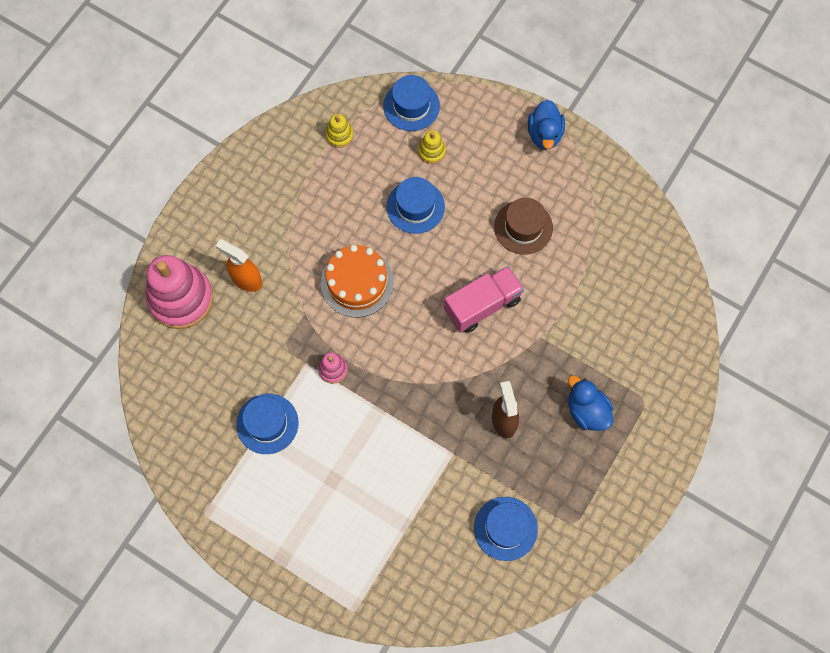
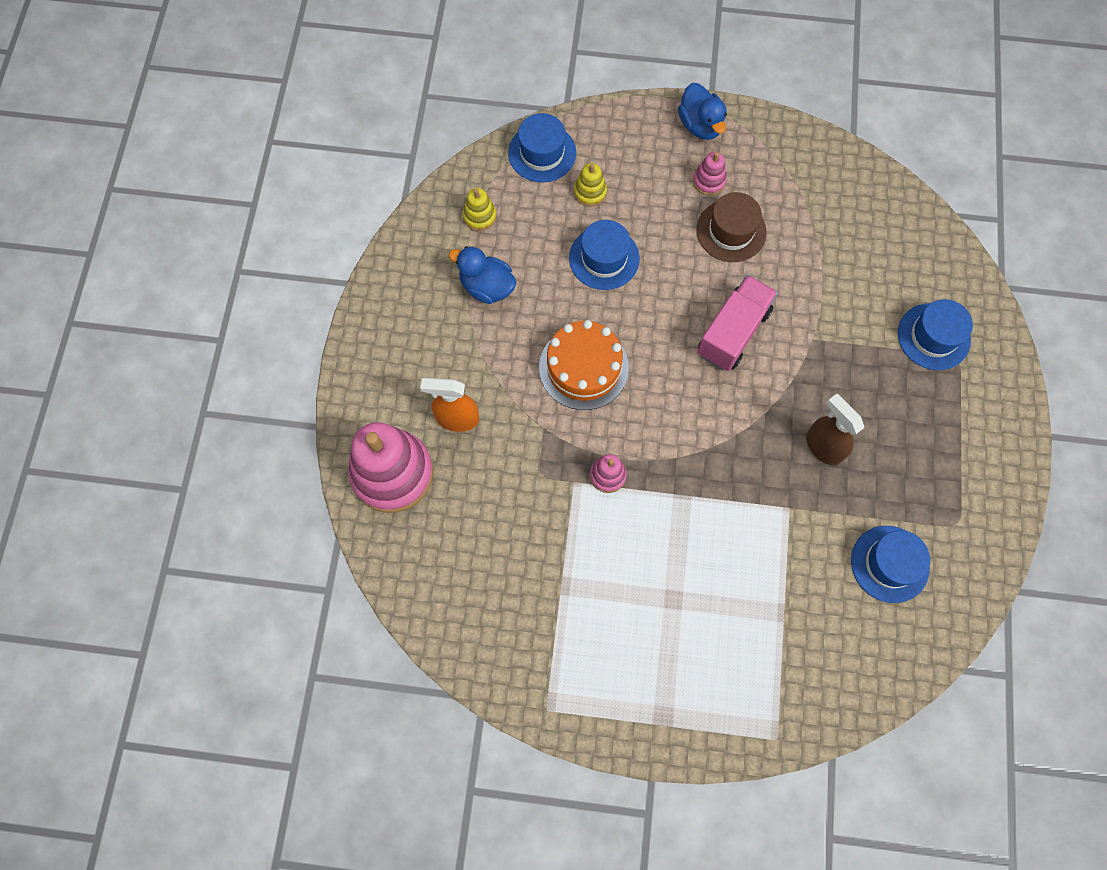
camera: 25 degrees left, 0 degrees up
blue hat [236,394,299,454] -> blue hat moved to [898,299,973,370]
blue duck [568,375,613,431] -> blue duck moved to [449,246,516,304]
none -> pink stacking toy [693,152,727,195]

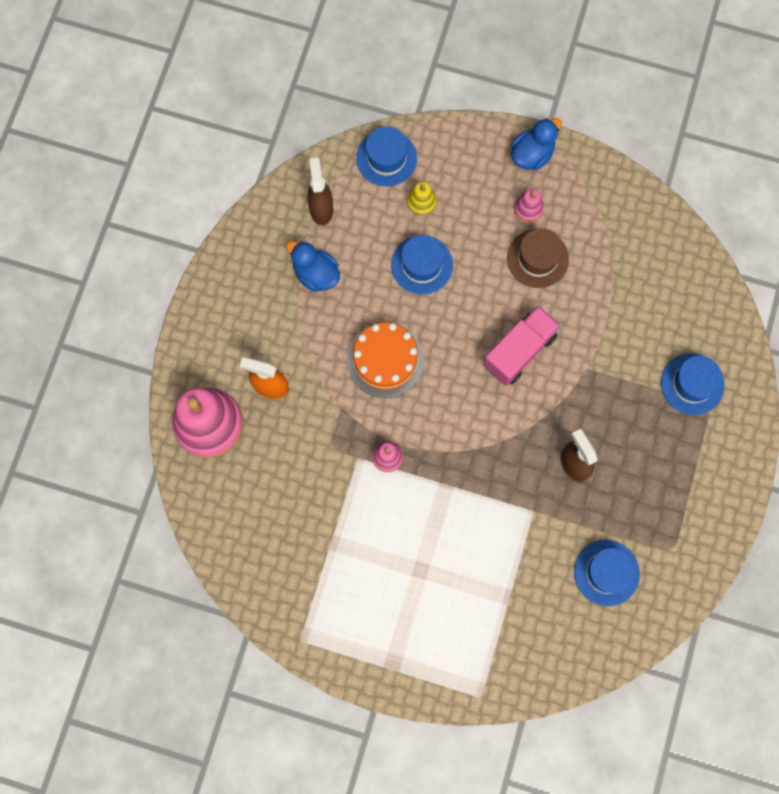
camera: 10 degrees right, 5 degrees up
yellow stacking toy [463,188,496,231] -> brown spray bottle [308,158,333,225]
blue duck [678,83,727,140] -> blue duck turned 120 degrees counterclockwise [511,118,562,170]

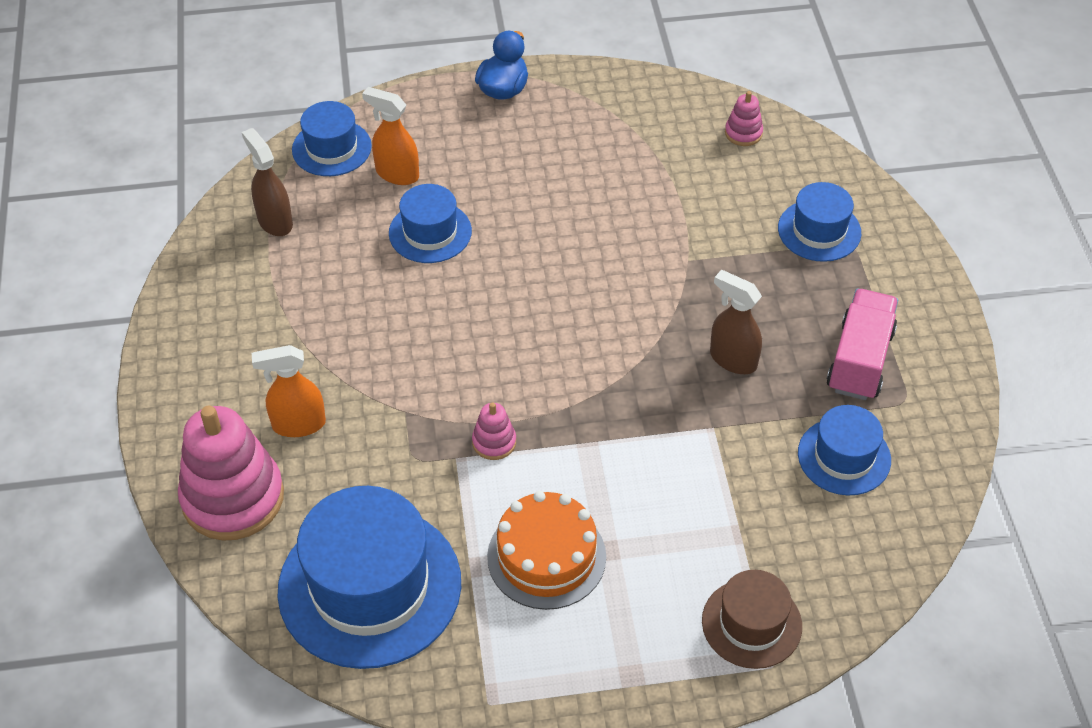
camera: 25 degrees left, 25 degrees down
blue duck [286,241,340,292] -> none
orange cake [347,322,424,398] -> orange cake moved to [487,491,606,610]
yellow stacking toy [407,181,437,216] -> orange spray bottle [362,87,419,185]
pink truck [483,305,561,386] -> pink truck moved to [827,289,899,400]
brown hat [507,228,569,288] -> brown hat moved to [702,570,802,669]
pink stacking toy [514,188,544,223] -> pink stacking toy moved to [725,91,763,146]
none -> blue hat [278,486,461,669]

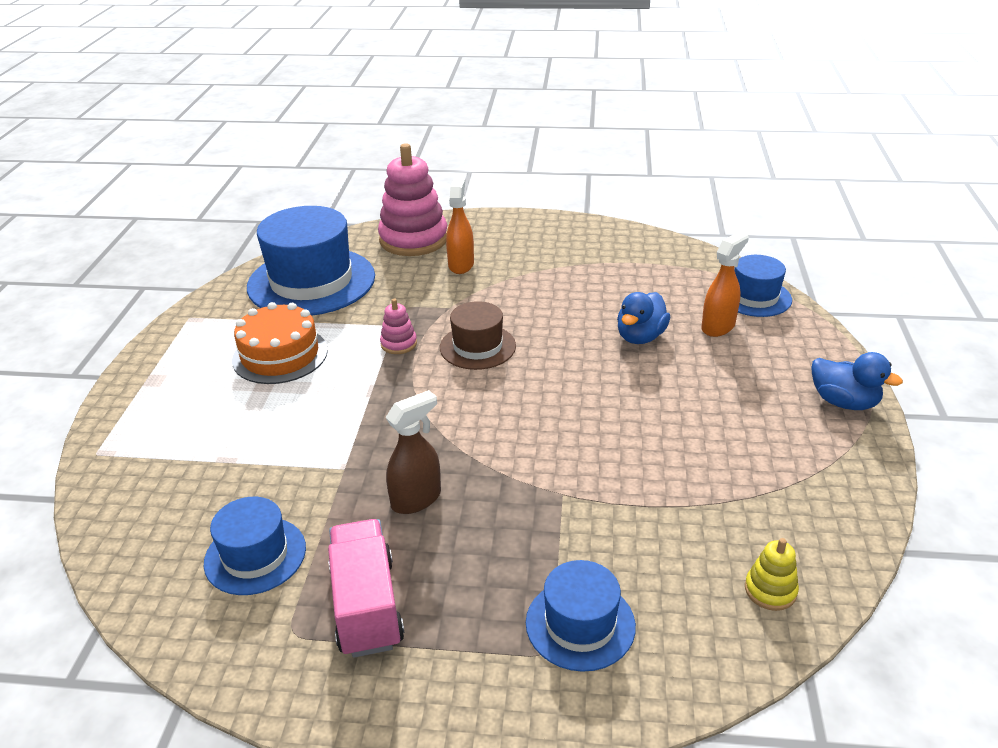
camera: 105 degrees right, 15 degrees down
brown spray bottle [242,128,293,236] -> none
blue hat [389,184,472,263] -> blue duck [617,292,670,344]
brown hat [702,570,802,669] -> brown hat moved to [440,301,516,370]
pink stacking toy [725,91,763,146] -> yellow stacking toy [745,538,799,611]
pink truck [827,289,899,400] -> pink truck turned 135 degrees counterclockwise [328,519,405,658]

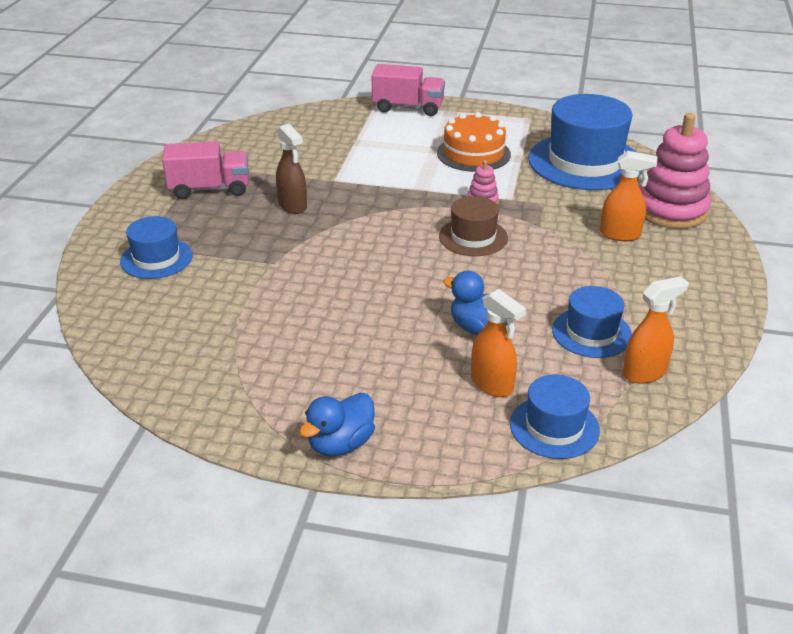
camera: 95 degrees right, 0 degrees up
blue hat [204,497,306,595] -> blue hat moved to [552,286,632,358]
yellow stacking toy [745,538,799,611] -> none
none -> pink truck [372,64,445,116]
none -> orange spray bottle [623,276,689,384]

